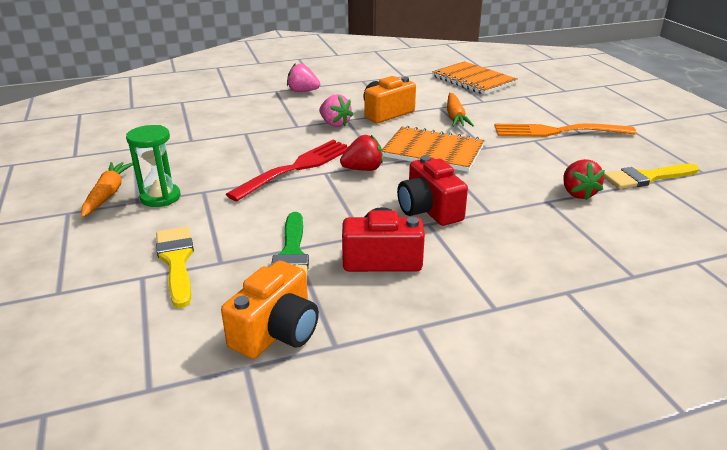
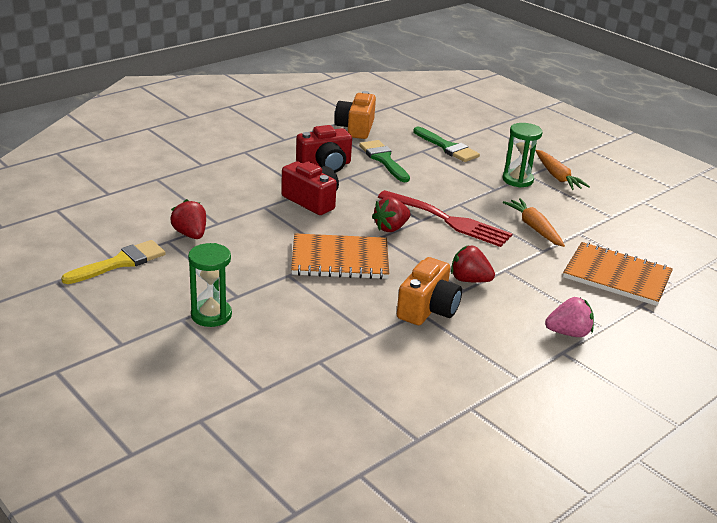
camera: 155 degrees right, 0 degrees up
yellow brush [156,226,194,308] -> green brush [413,127,480,162]
red fork [226,140,349,201] -> red fork turned 75 degrees counterclockwise [378,190,512,247]
pink strawberry [319,94,353,127] -> red strawberry [451,245,495,283]
orange notebook [432,61,517,95] -> orange notebook moved to [563,242,673,306]
orange carrot [447,93,474,127] -> orange carrot moved to [503,198,565,247]
orange fork [495,123,636,137] -> green hourglass [188,243,232,327]

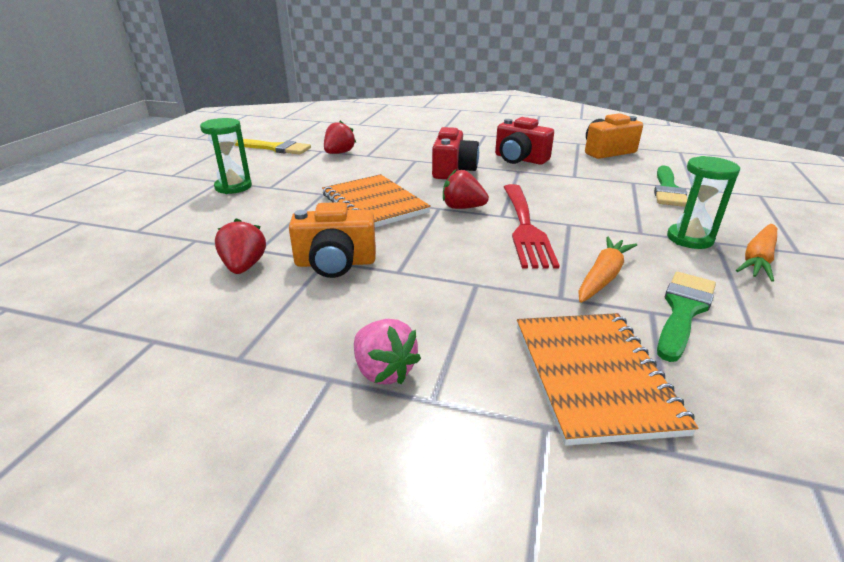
camera: 60 degrees right, 0 degrees up
green brush [359,140,410,182] -> green brush moved to [657,272,716,362]
red strawberry [451,245,495,283] -> red strawberry moved to [215,218,266,274]

